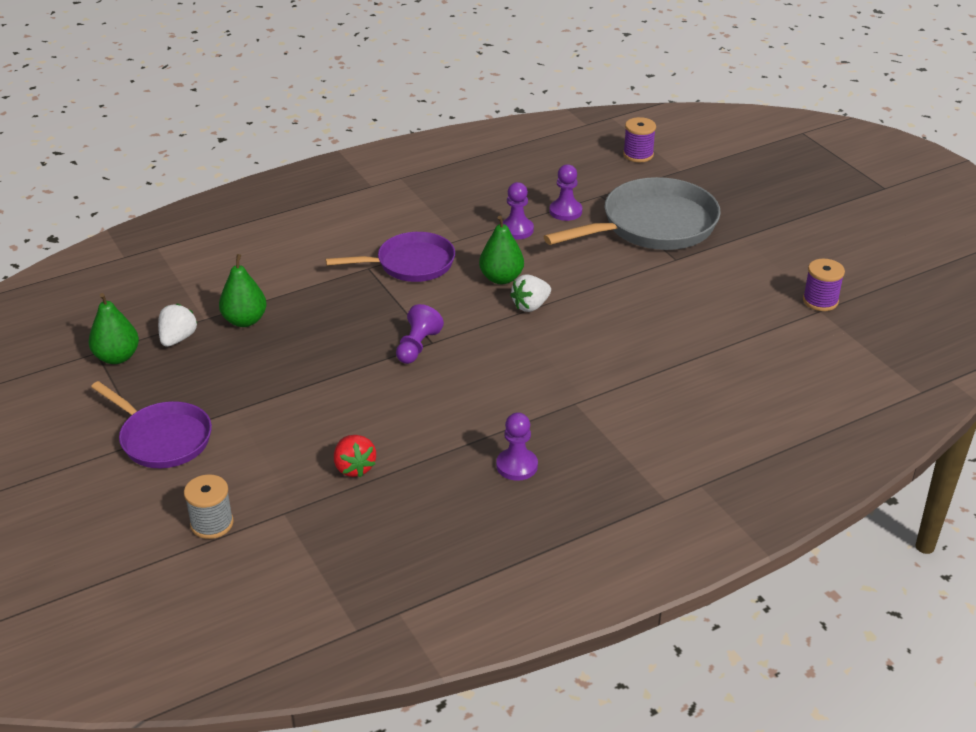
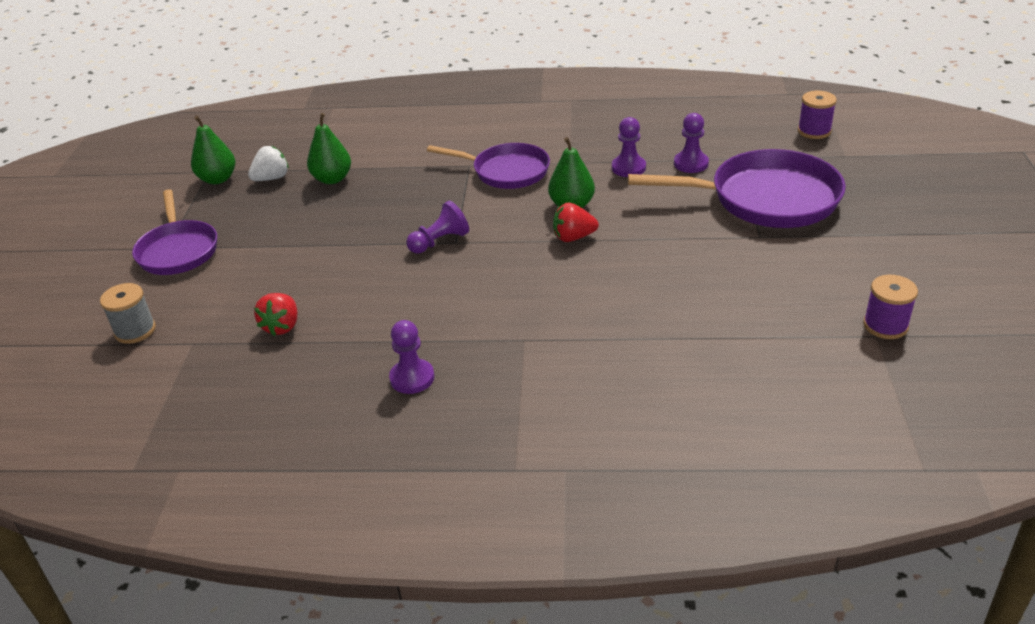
camera: 35 degrees right, 0 degrees up
white strawberry [510,275,551,312] -> red strawberry [553,202,599,242]
grey pan [543,177,721,250] -> purple pan [628,149,846,228]

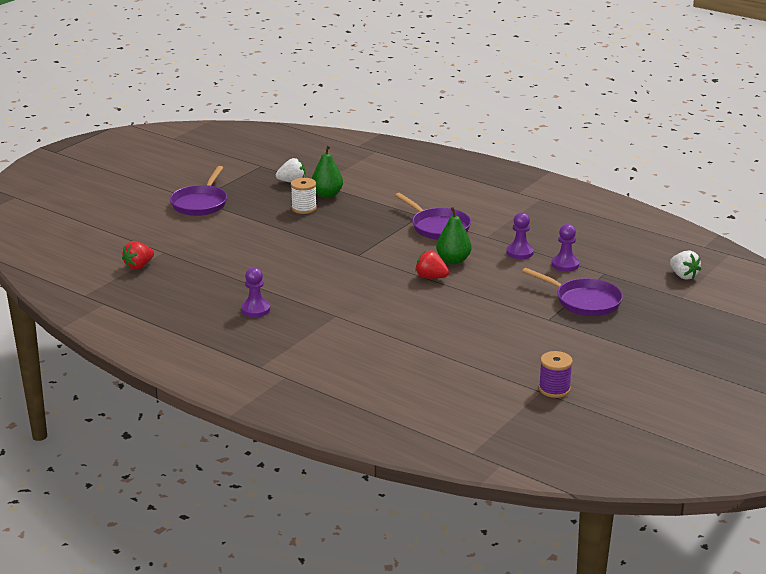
camera: 30 degrees right, 10 degrees down
grey spool [100,283,156,344] -> none
green pear [191,116,235,184] -> none
red strawberry [254,293,297,336] -> red strawberry moved to [122,241,154,270]
purple pawn [406,201,469,254] -> none
purple pan [628,149,846,228] -> purple pan [522,268,623,316], size x0.64
purple spool [798,91,837,139] -> white strawberry [670,250,701,280]
none -> white spool [291,178,317,214]

